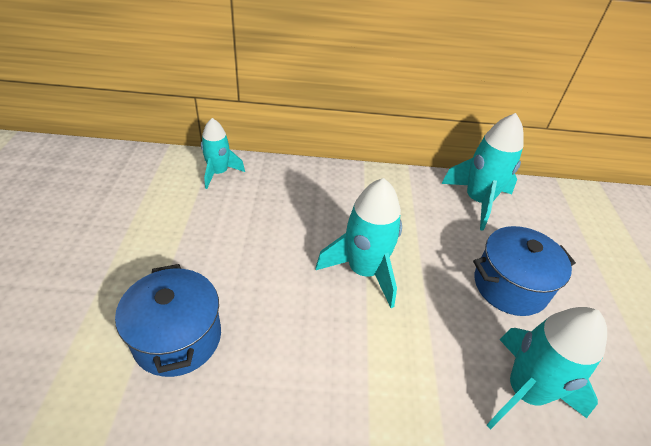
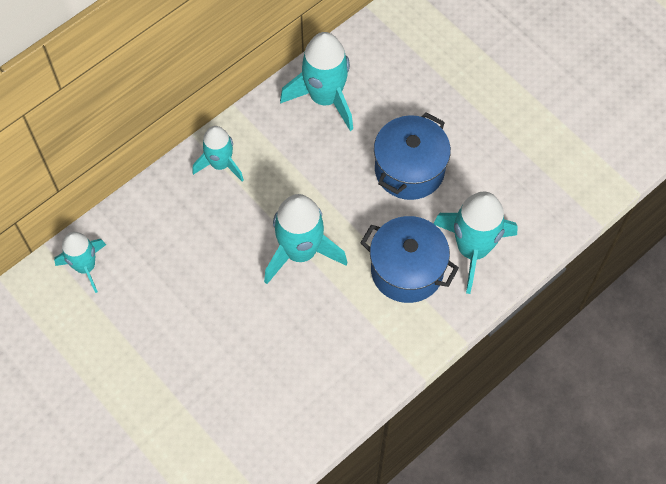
camera: 40 degrees left, 20 degrees up
blue pot [115,264,221,377] -> blue pot moved to [360,216,459,303]
none -> turquoise rocket [192,126,244,182]

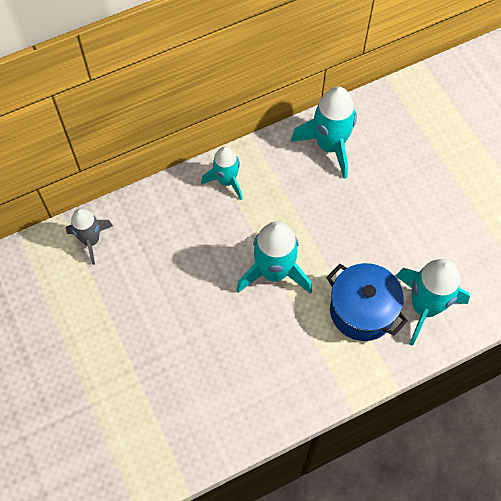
camera: 15 degrees right, 0 degrees up
turquoise rocket [54,232,106,293] -> grey rocket [66,208,113,265]
blue pot [374,112,451,200] -> none

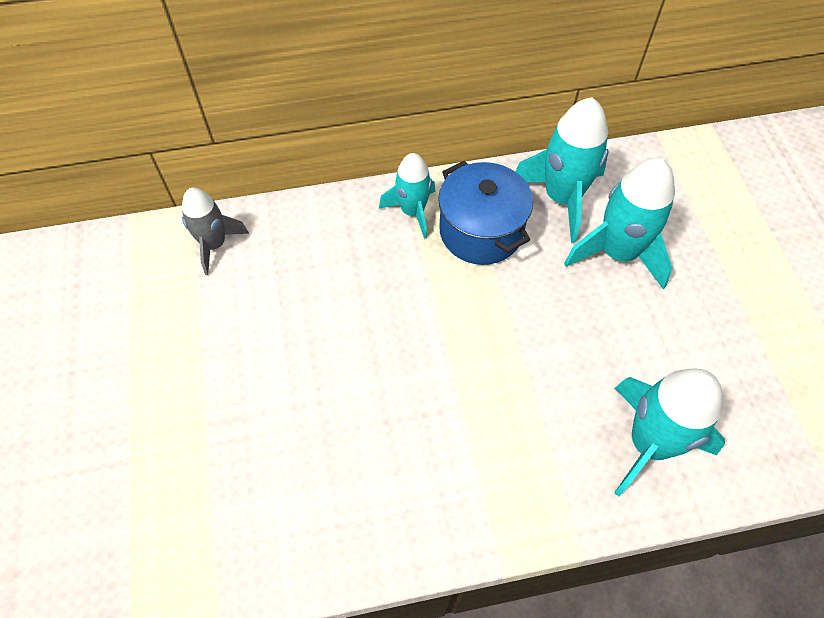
camera: 15 degrees right, 5 degrees down
turquoise rocket [236,221,312,294] -> turquoise rocket moved to [564,158,675,289]
blue pot [326,263,408,341] -> blue pot moved to [438,161,533,265]

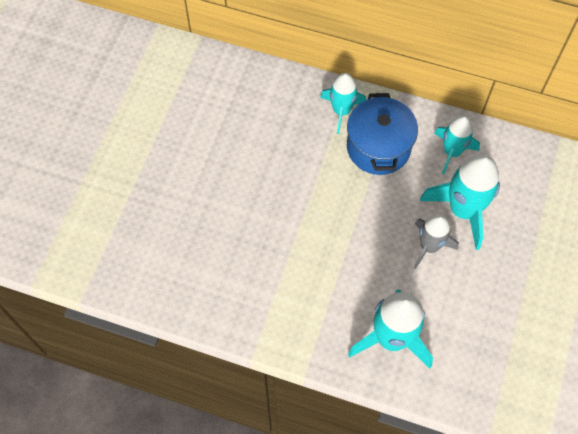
camera: 30 degrees right, 5 degrees up
grey rocket [182,188,249,275] -> grey rocket moved to [414,214,459,269]
turquoise rocket [515,97,608,243] -> turquoise rocket [434,115,480,174], size x0.63

